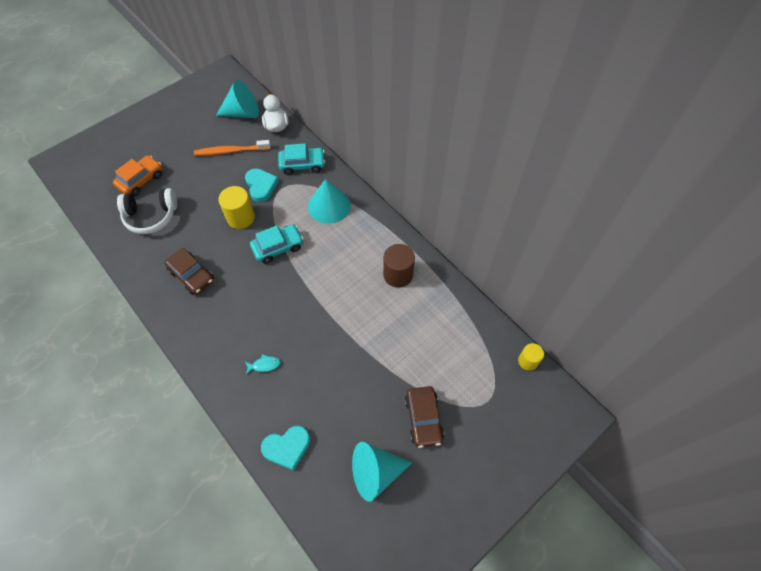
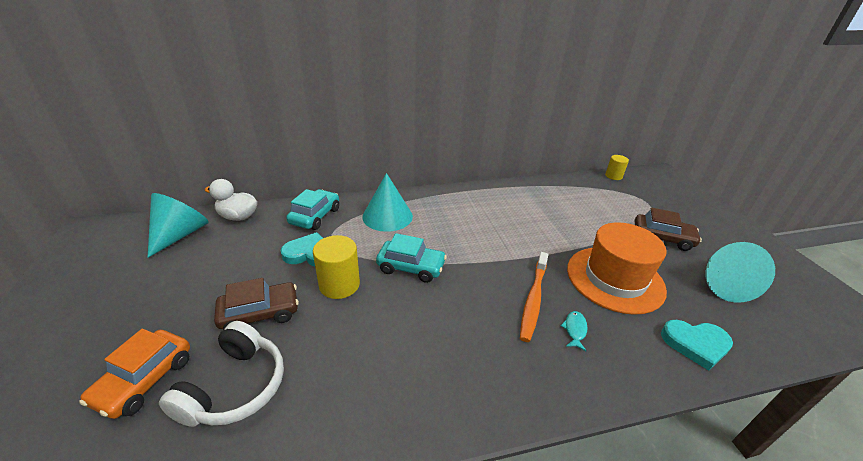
camera: 65 degrees left, 25 degrees down
orange car [113,155,162,196] -> orange car turned 135 degrees counterclockwise [79,329,190,419]
brown car [165,248,214,295] -> brown car moved to [214,278,299,330]
orange toothbrush [194,140,271,156] -> orange toothbrush moved to [520,252,548,342]
turquoise car [250,224,304,264] -> turquoise car turned 105 degrees clockwise [376,233,447,283]
turquoise heart [261,425,310,471] -> turquoise heart turned 90 degrees clockwise [661,320,733,371]
brown cylinder [383,244,415,288] -> none
none -> orange hat [567,222,667,315]

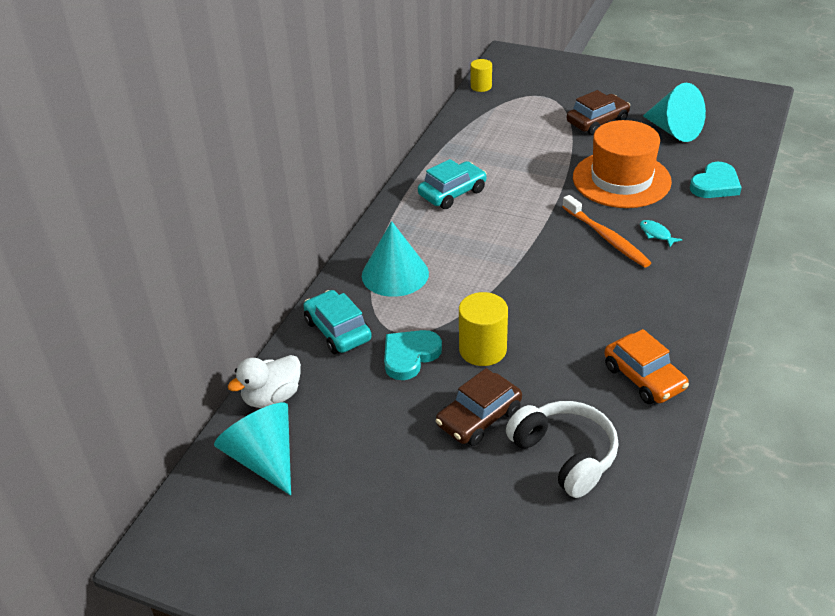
camera: 50 degrees left, 5 degrees up
orange car [79,329,190,419] -> orange car moved to [605,329,689,404]
brown car [214,278,299,330] -> brown car turned 150 degrees counterclockwise [436,368,522,446]
turquoise car [376,233,447,283] -> turquoise car moved to [418,159,487,209]

